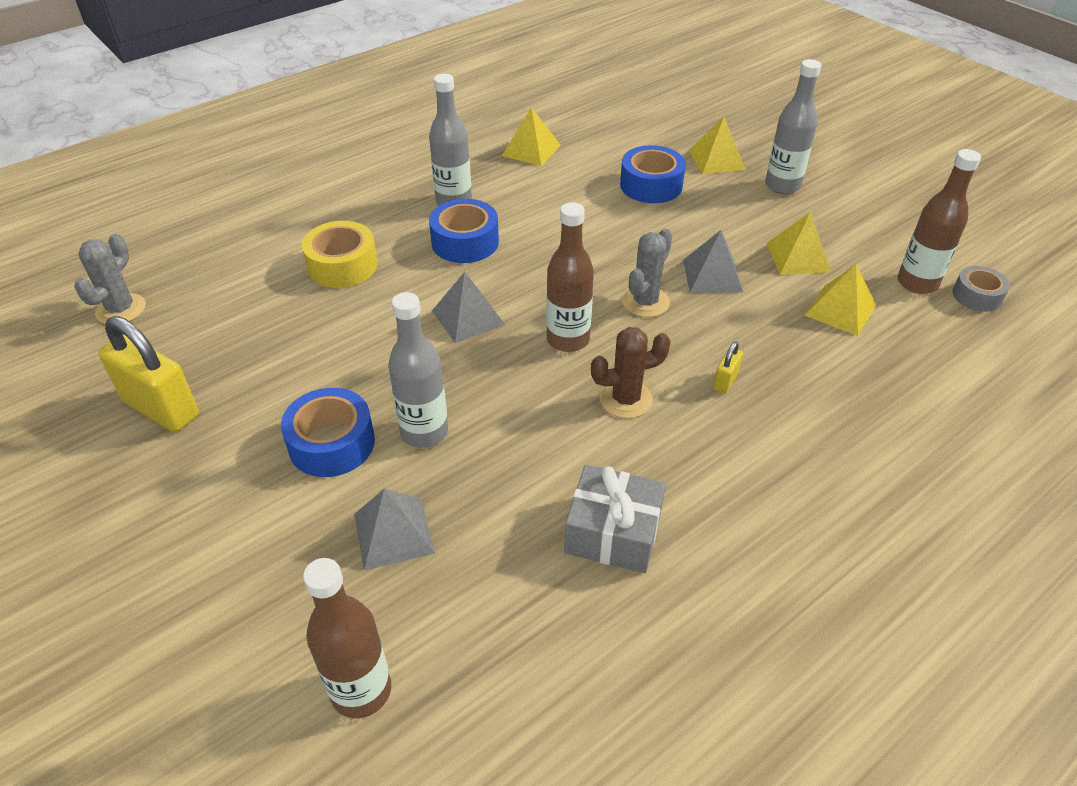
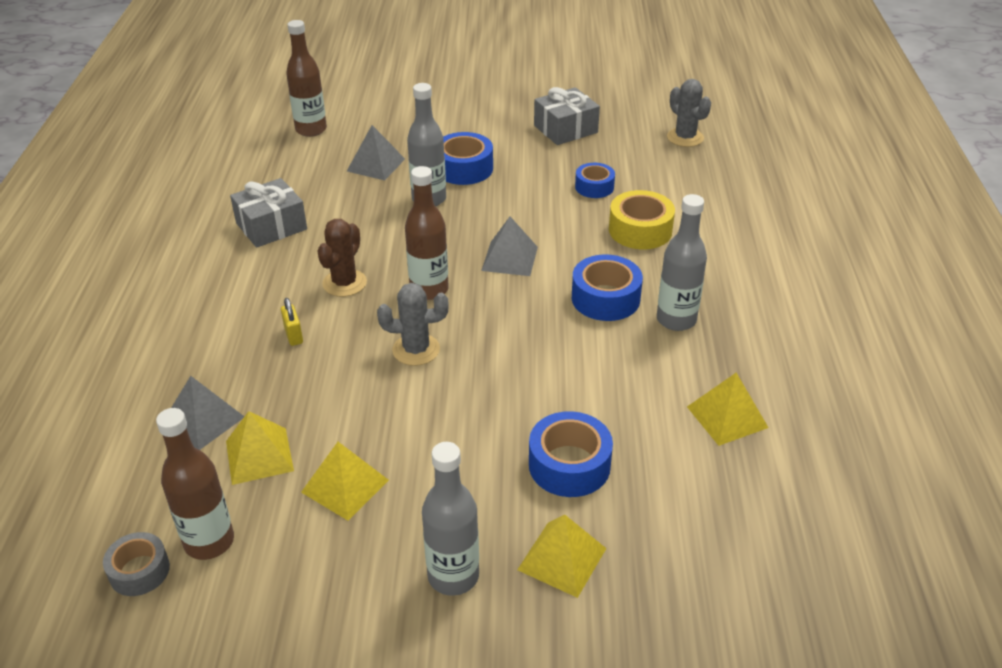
camera: 130 degrees right, 5 degrees down
yellow padlock [98,316,199,432] -> grey gift [534,87,600,145]
grey cactus [622,229,672,317] -> grey cactus turned 75 degrees counterclockwise [377,283,449,366]
grey pyramid [683,230,743,293] -> grey pyramid moved to [171,376,245,450]
none -> blue tape [575,163,615,198]

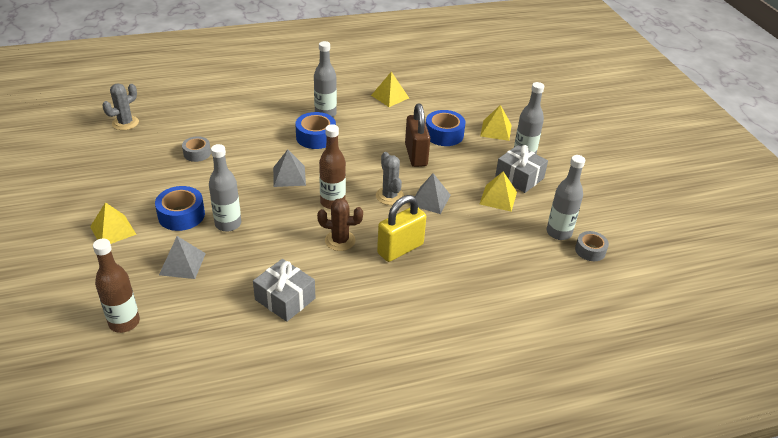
camera: 110 degrees left, 0 degrees up
brown bottle [156,408,234,560] -> grey bottle [547,155,585,240]
grey pyramid [171,376,245,450] -> grey pyramid moved to [410,173,450,214]
yellow pyramid [226,411,294,485] -> yellow pyramid moved to [90,202,137,244]
yellow padlock [281,298,303,346] -> yellow padlock [377,195,426,262], size x2.24
grey gift [534,87,600,145] -> grey gift moved to [495,145,548,193]
blue tape [575,163,615,198] -> grey tape [182,136,211,162]
yellow tape [609,190,675,249] -> none
none -> brown padlock [405,104,430,167]

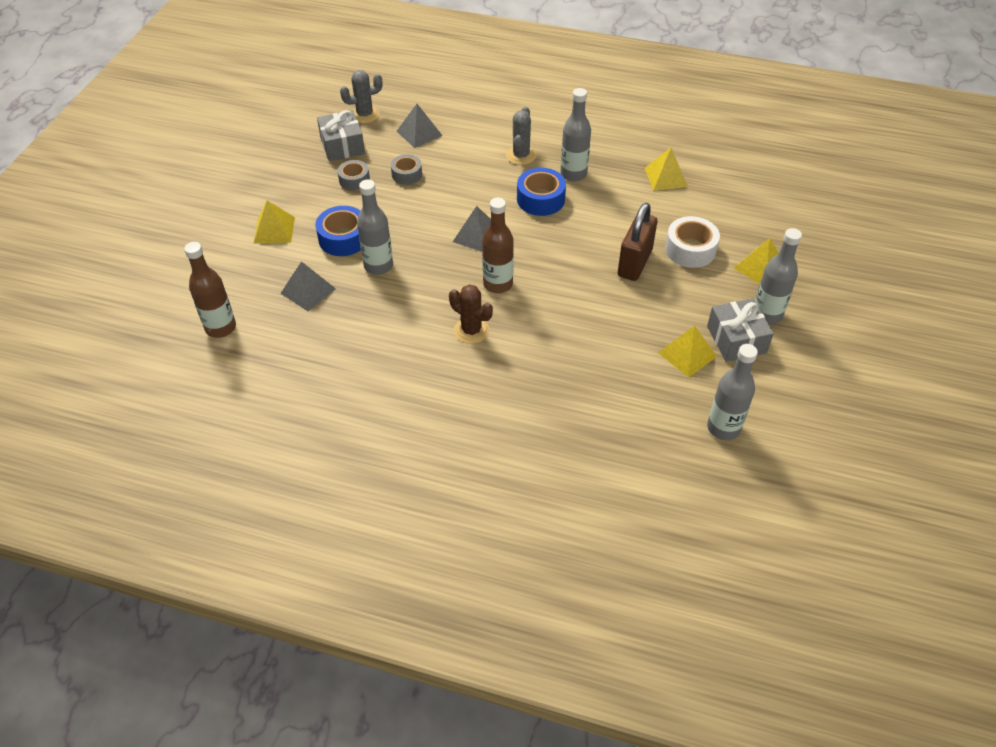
camera: 35 degrees right, 10 degrees up
grey gift [253,259,315,322] -> grey gift moved to [317,110,365,161]
grey cactus [376,152,404,205] -> grey cactus moved to [506,107,536,165]
yellow padlock [377,195,426,262] -> none
grey pyramid [410,173,450,214] -> grey pyramid moved to [397,104,443,148]
blue tape [426,110,465,146] -> white tape [665,216,720,268]
grey tape [575,231,609,261] -> grey tape moved to [337,160,370,190]

